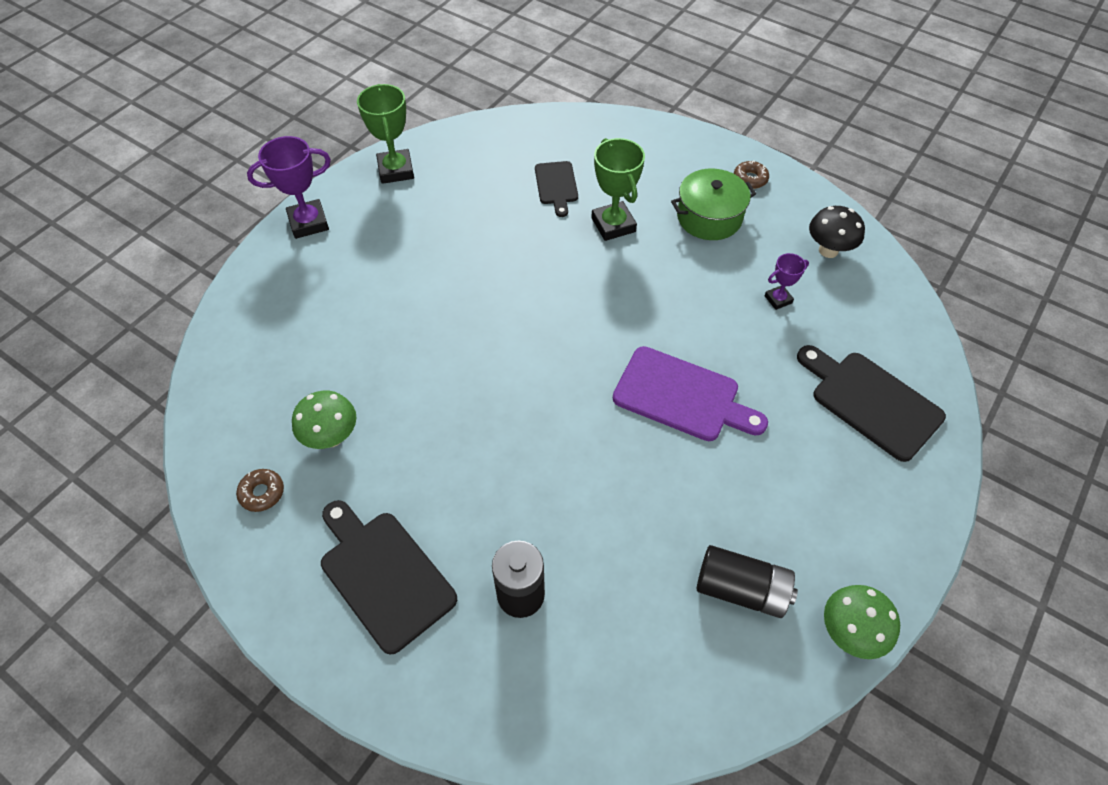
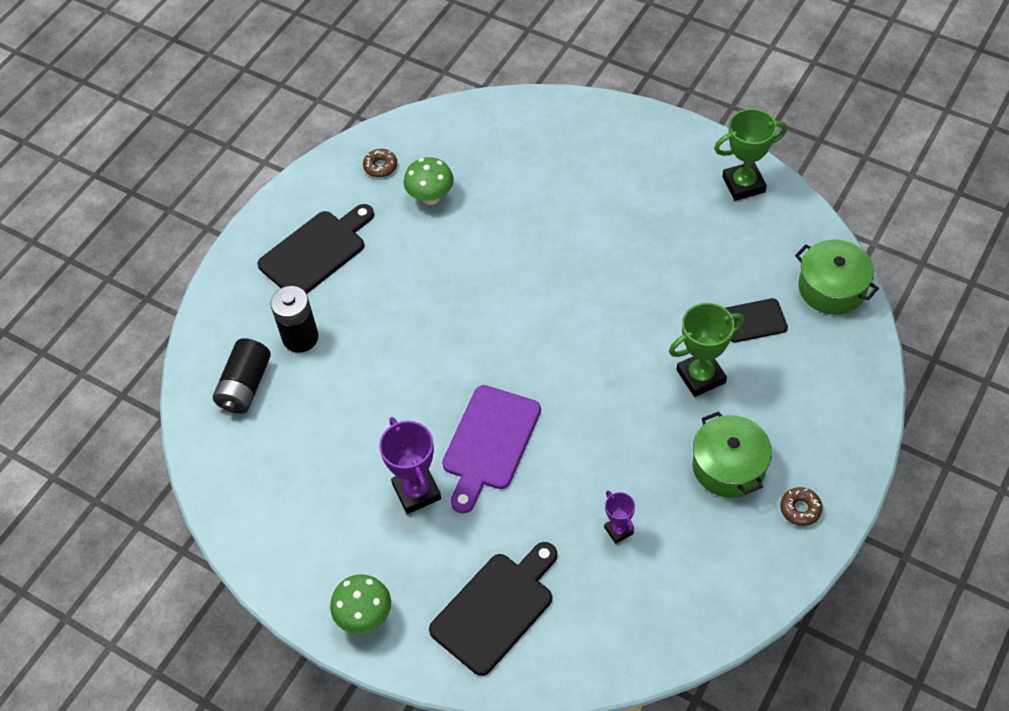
camera: 90 degrees right, 0 degrees up
purple trophy [247,136,331,239] -> purple trophy moved to [379,417,441,514]
black battery [697,545,798,618] -> black battery moved to [213,338,271,414]
black mushroom [809,206,865,258] -> none
green mushroom [824,585,900,659] -> green mushroom moved to [330,574,391,634]
none -> green pot [795,240,879,315]

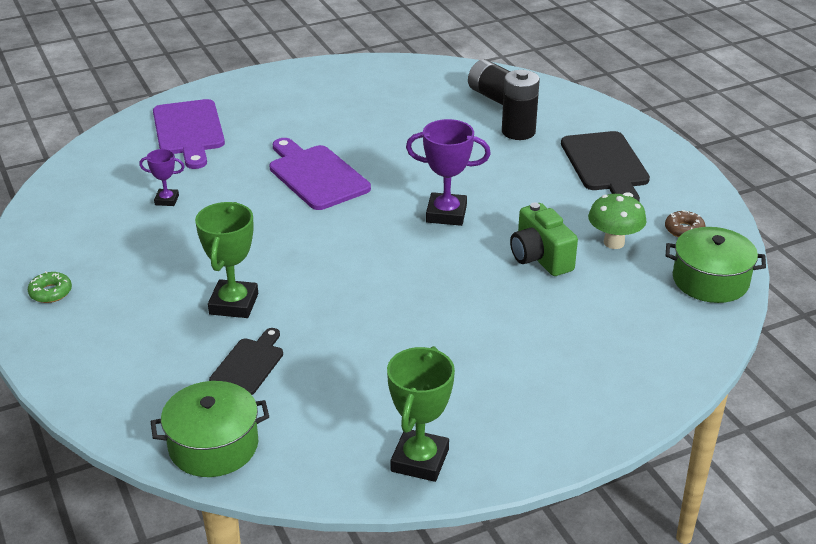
camera: 120 degrees right, 20 degrees down
green mushroom [330,574,391,634] -> none
purple trophy [379,417,441,514] -> purple trophy moved to [406,119,491,226]
black cutting board [429,542,557,676] -> purple cutting board [153,99,225,169]
green pot [693,411,772,498] -> green pot moved to [666,227,766,303]
brown donut [780,487,822,526] -> green donut [28,271,72,303]
none -> green camera [510,203,578,276]

